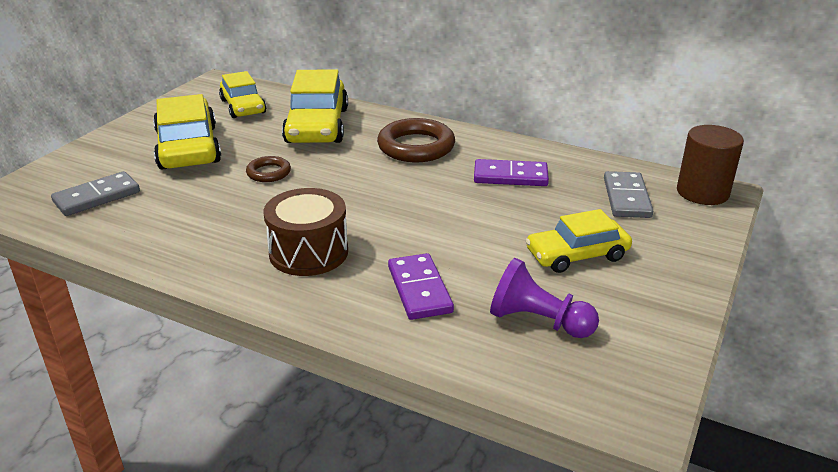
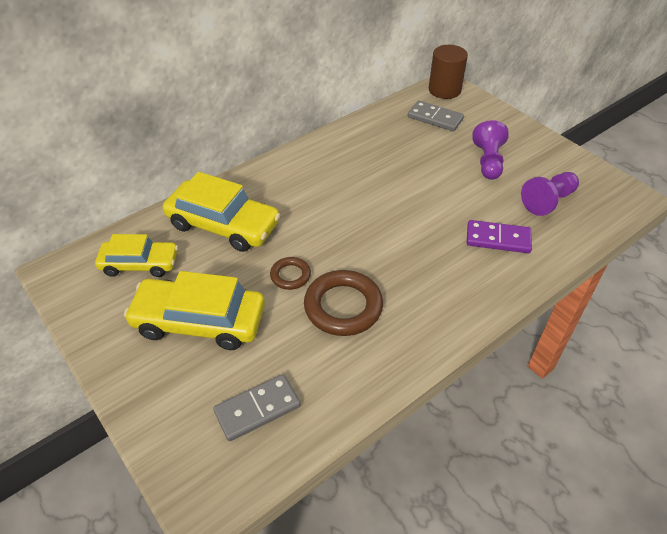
camera: 65 degrees left, 15 degrees up
grey domino [51,171,140,216] -> grey domino turned 75 degrees clockwise [213,374,300,441]
brown drum [264,188,348,276] -> none
brown ring [377,118,455,162] -> brown ring moved to [304,270,383,336]
purple domino [474,159,549,186] -> none
yellow car [525,209,632,273] -> purple pawn [472,120,509,180]

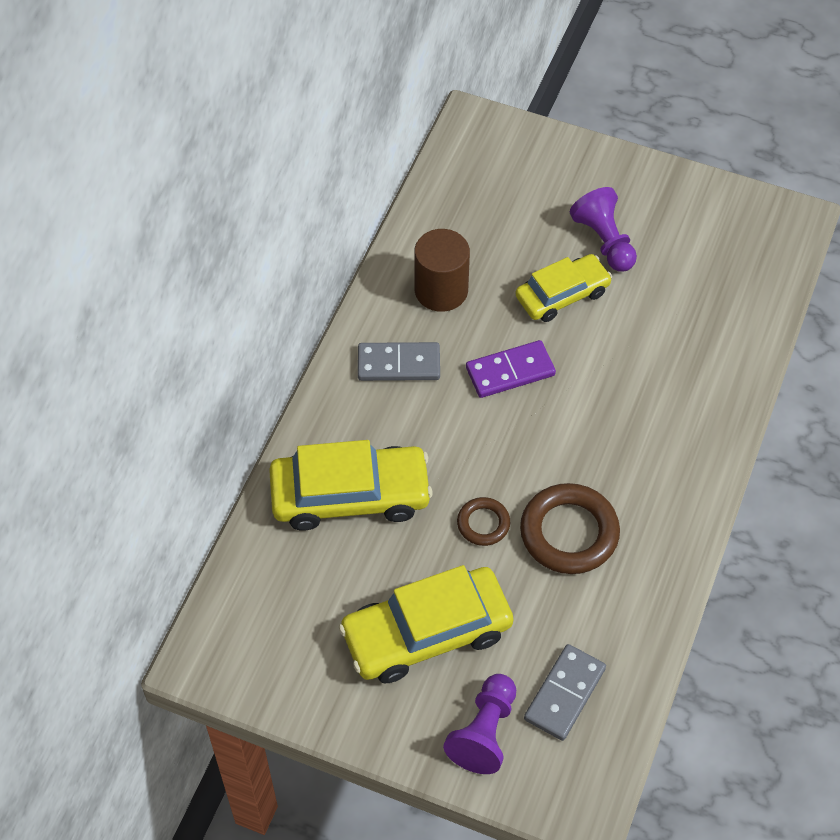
camera: 30 degrees left, 10 degrees up
yellow car [95,234,178,277] -> yellow car moved to [515,254,612,322]
grey domino [408,101,464,131] -> grey domino moved to [358,342,440,381]
brown cylinder [429,45,468,99] -> brown cylinder moved to [414,229,470,312]
purple domino [467,220,532,253] -> purple domino moved to [466,340,556,398]
purple pawn [521,172,579,216] -> purple pawn moved to [443,674,516,774]

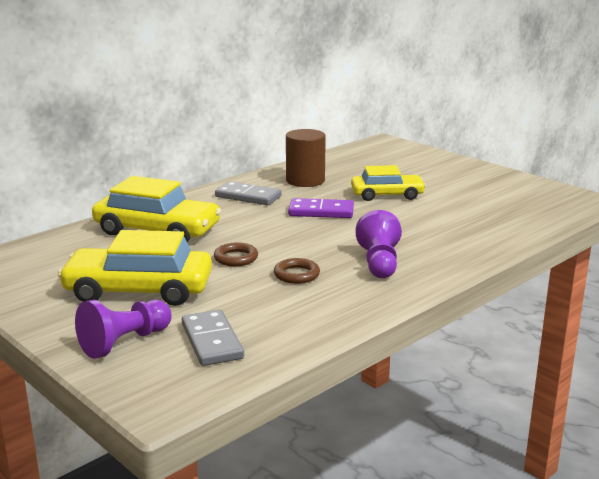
camera: 25 degrees right, 35 degrees down
brown ring [520,483,620,574] -> brown ring [274,258,320,284], size x0.54
grey domino [524,644,606,741] -> grey domino turned 75 degrees counterclockwise [182,310,244,366]
purple pawn [570,187,637,272] -> purple pawn moved to [356,210,402,278]

